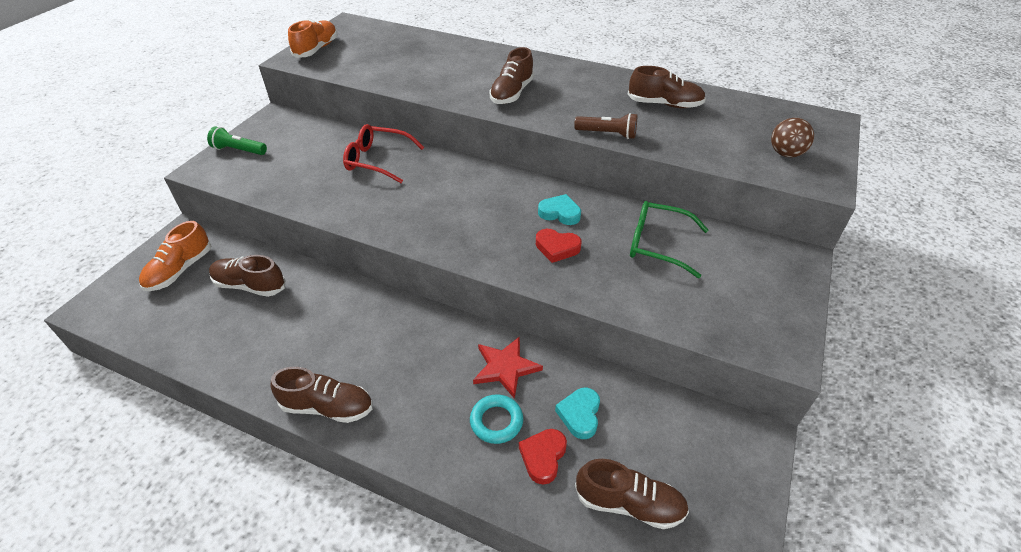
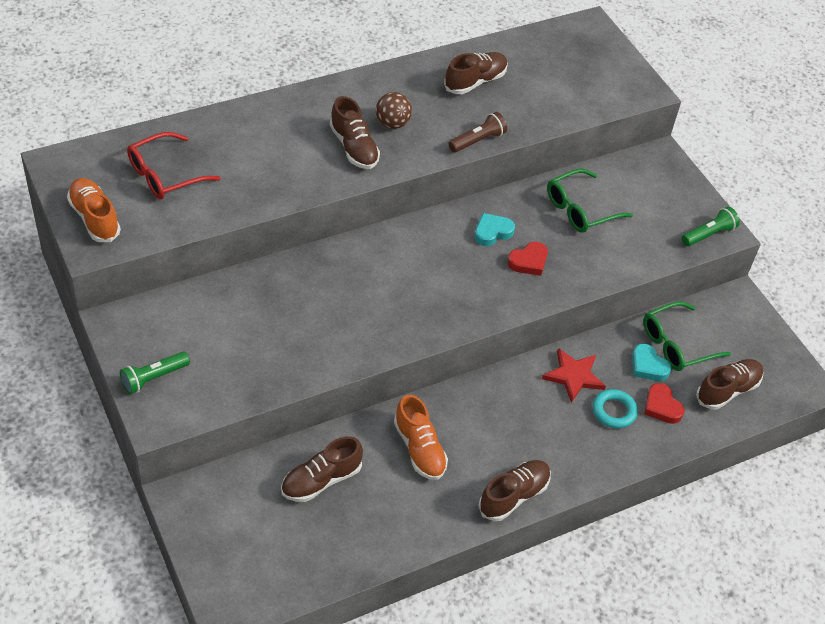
camera: 55 degrees left, 5 degrees up
orange shoe [139,221,211,291] -> orange shoe moved to [394,395,448,480]
red glasses [343,124,424,183] -> red glasses moved to [127,132,221,199]
brown ball [771,118,814,157] -> brown ball moved to [376,92,412,129]
none -> green glasses [643,302,731,371]
none -> green flashlight [682,207,740,246]

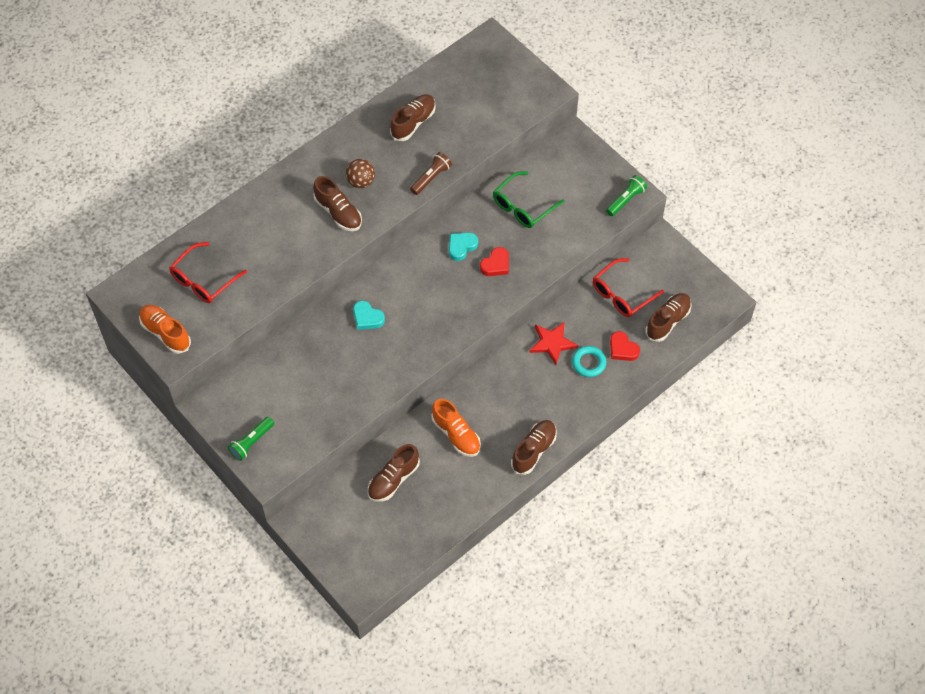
camera: 10 degrees left, 10 degrees up
turquoise heart [632,344,671,381] -> turquoise heart moved to [353,301,385,330]
green glasses [643,302,731,371] -> red glasses [593,258,664,317]

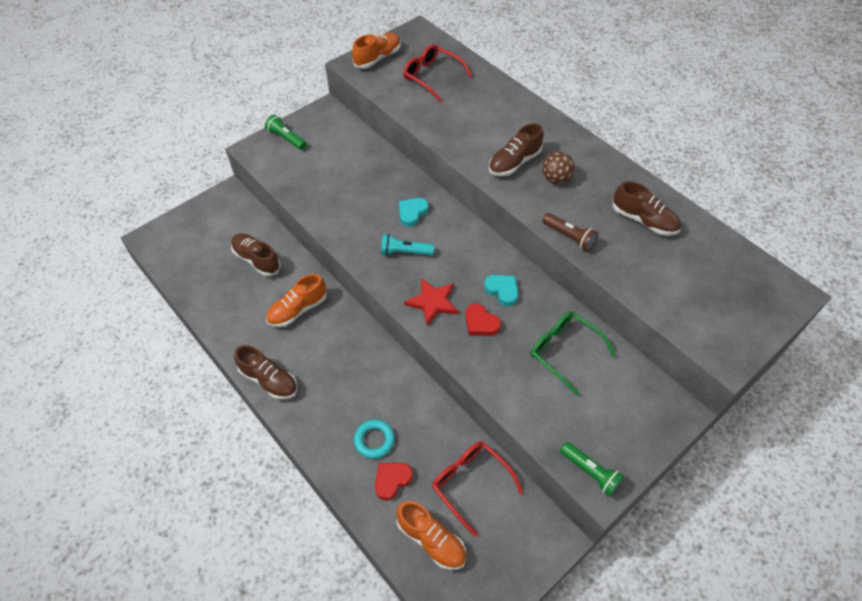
camera: 90 degrees right, 5 degrees down
red star [529,322,578,365] -> red star moved to [404,278,459,326]
brown shoe [646,293,692,342] -> orange shoe [396,501,466,570]
none -> turquoise flashlight [381,234,434,256]

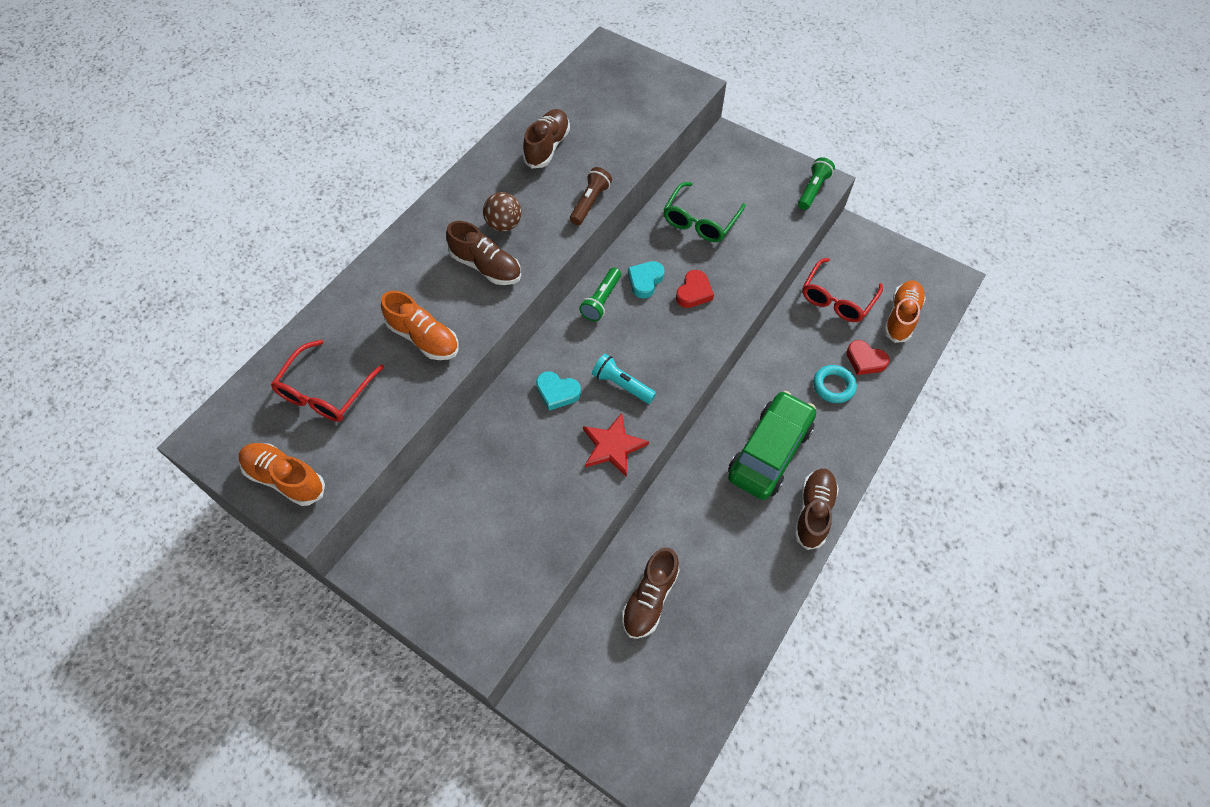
camera: 105 degrees left, 5 degrees up
green flashlight [265,115,306,150] -> green flashlight moved to [579,268,621,321]
orange shoe [266,274,327,327] -> orange shoe moved to [381,291,459,360]
turquoise flashlight [381,234,434,256] -> turquoise flashlight turned 135 degrees clockwise [592,354,656,404]
red star [404,278,459,326] -> red star moved to [583,413,649,477]
none -> green car [728,391,816,500]

